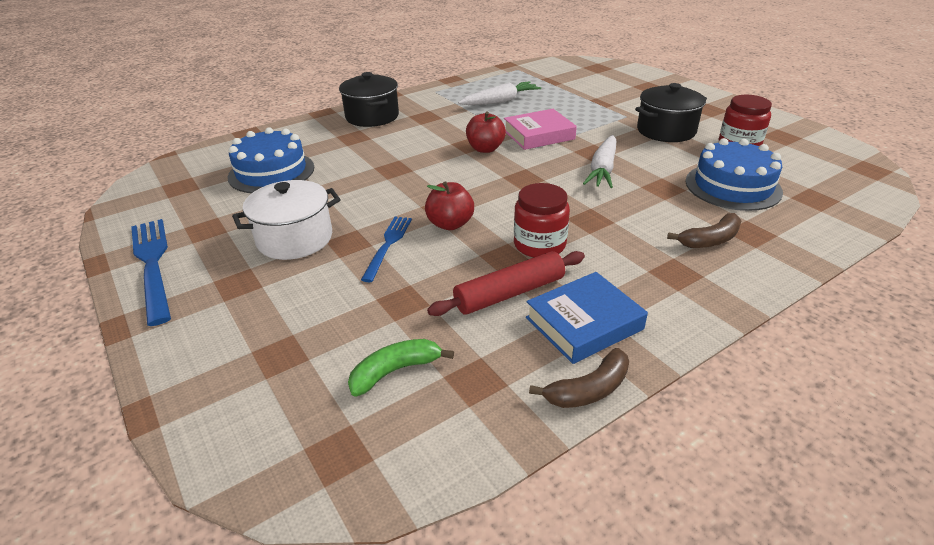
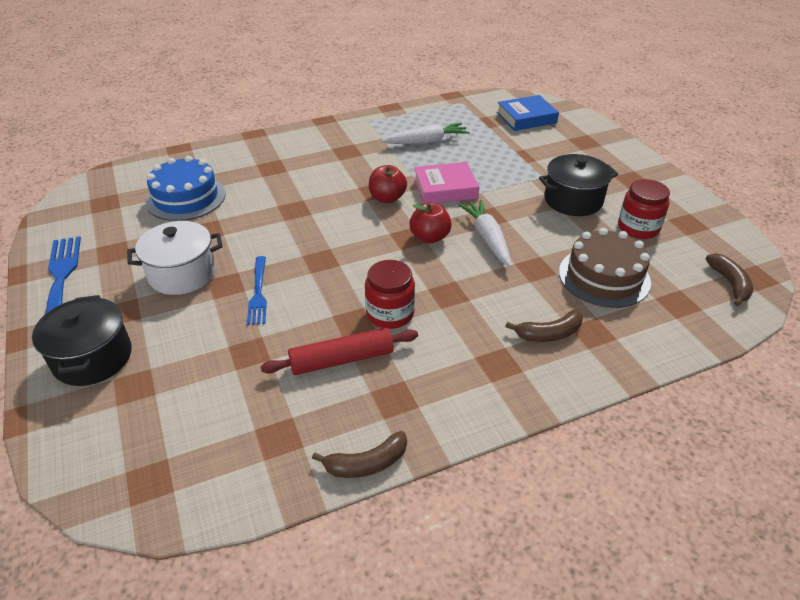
camera: 10 degrees right, 5 degrees up
black pot [339,72,399,127] -> black pot moved to [32,295,132,386]
green banana [348,339,454,397] -> none
blue fork [361,217,412,282] -> blue fork turned 150 degrees clockwise [247,256,267,325]
red apple [425,181,474,230] -> red apple moved to [409,203,452,244]
blue book [526,272,648,364] -> blue book moved to [496,95,559,131]
white carrot [583,135,617,188] -> white carrot turned 135 degrees clockwise [458,200,512,267]
blue cake [686,138,783,211] -> brown cake [559,228,651,308]
none -> brown banana [706,253,753,306]

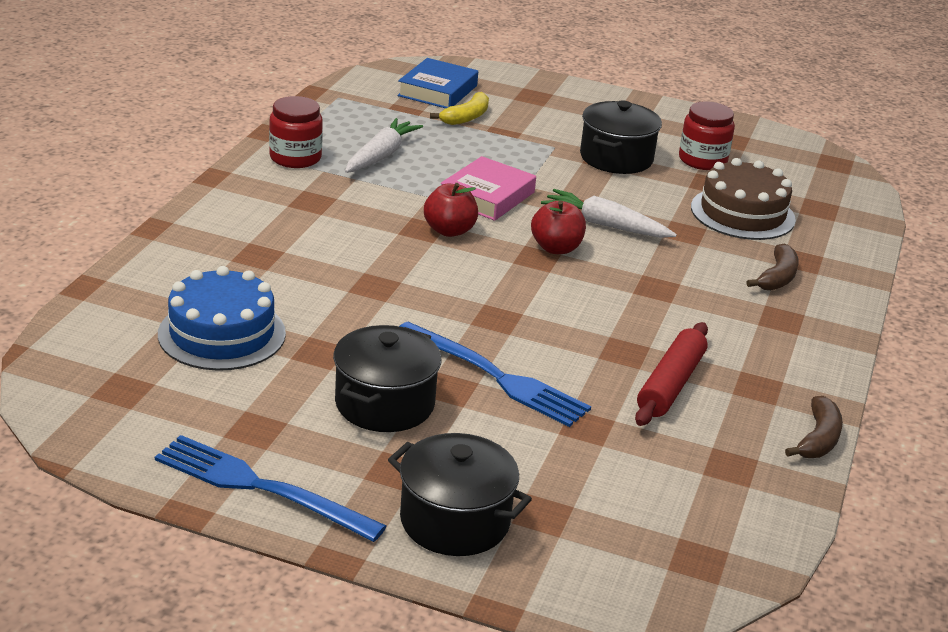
camera: 50 degrees left, 10 degrees down
white pot [127,221,222,295] -> black pot [333,325,441,432]
blue fork [247,256,267,325] -> blue fork [399,322,591,427], size x1.61
red jar [365,260,415,329] -> red jar moved to [269,96,323,168]
brown banana [706,253,753,306] -> none
none -> yellow banana [430,92,489,125]

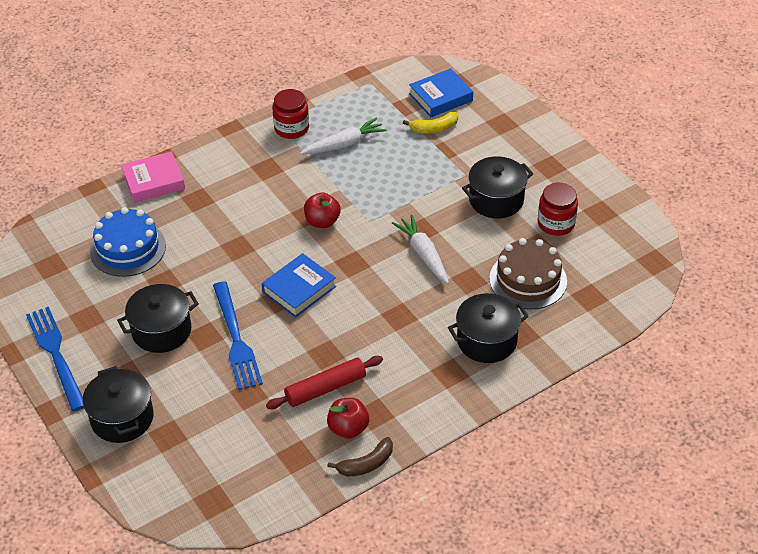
camera: 40 degrees right, 15 degrees up
pink book [441,156,536,221] -> pink book moved to [121,151,185,203]
red apple [531,201,586,254] -> red apple moved to [327,398,369,439]
brown banana [746,243,799,291] -> black pot [448,293,529,363]
none -> blue book [262,253,336,318]

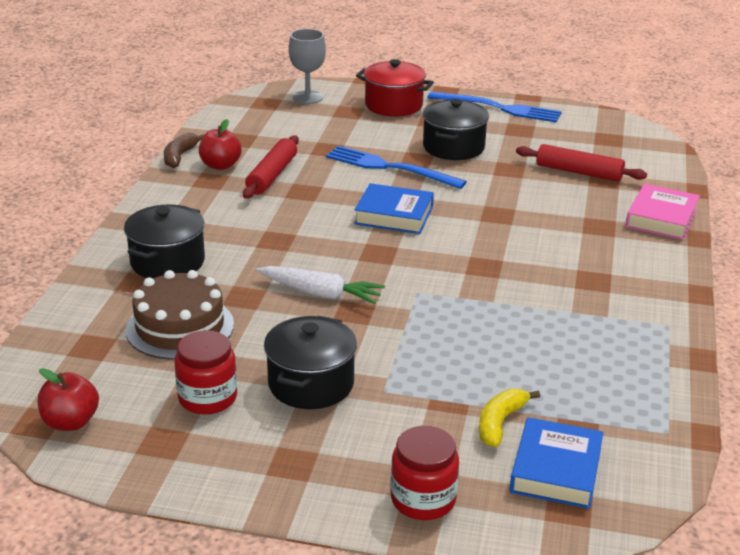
camera: 135 degrees right, 15 degrees down
black pot [83,366,154,443] -> red pot [356,59,434,116]
blue cake [90,207,166,277] -> red rolling pin [516,144,647,182]
blue book [262,253,336,318] -> blue book turned 75 degrees counterclockwise [354,183,434,234]
red jar [272,89,309,139] -> red jar moved to [391,426,459,520]
white carrot [300,117,387,155] -> none
red apple [304,192,341,228] -> red apple moved to [38,368,99,431]
none -> grey goblet [289,29,326,104]

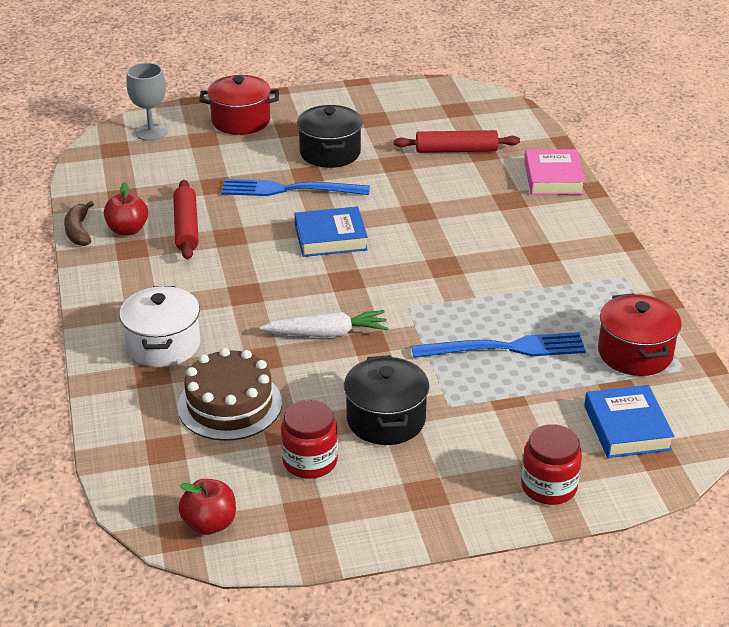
camera: 25 degrees left, 5 degrees up
black pot [124,204,205,279] -> white pot [119,286,200,367]
blue fork [427,92,562,122] -> blue fork moved to [412,332,586,358]
yellow banana [479,388,540,447] -> none
none -> red pot [598,293,682,376]

